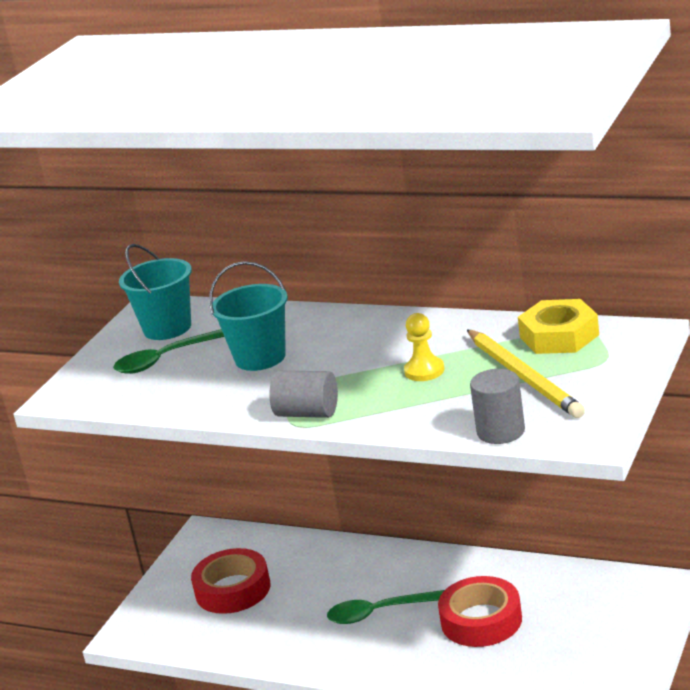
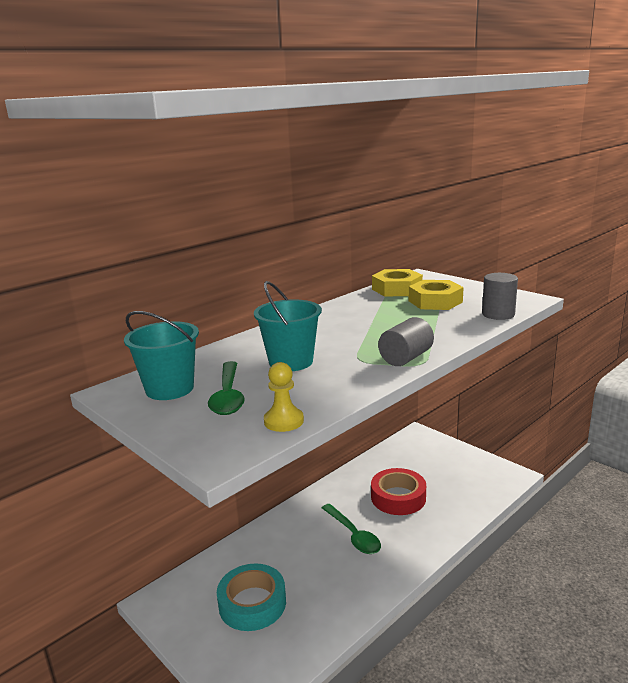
camera: 70 degrees left, 5 degrees down
red tape [191,548,271,614] -> turquoise tape [217,563,286,631]
green spoon [327,590,444,624] -> green spoon turned 45 degrees counterclockwise [322,504,381,554]
yellow pawn [404,313,445,381] -> yellow pawn moved to [264,362,304,432]
yellow pencil [467,330,585,418] -> yellow nut [409,280,464,310]

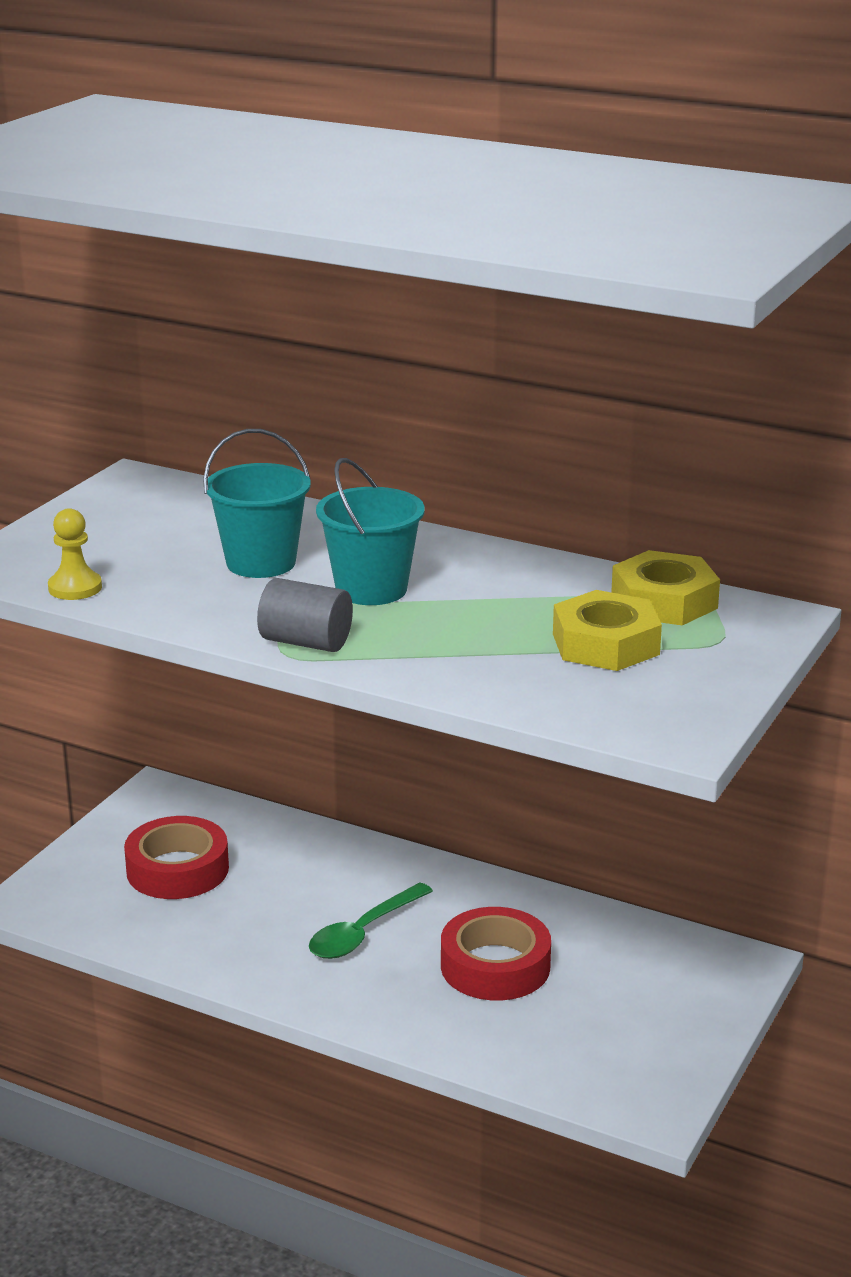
camera: 70 degrees right, 5 degrees up
turquoise bucket [124,311,199,400] -> turquoise bucket moved to [316,458,425,605]
green spoon [208,361,245,415] -> none
turquoise tape [217,563,286,631] -> red tape [124,816,229,899]
grey cylinder [482,273,518,320] -> none

